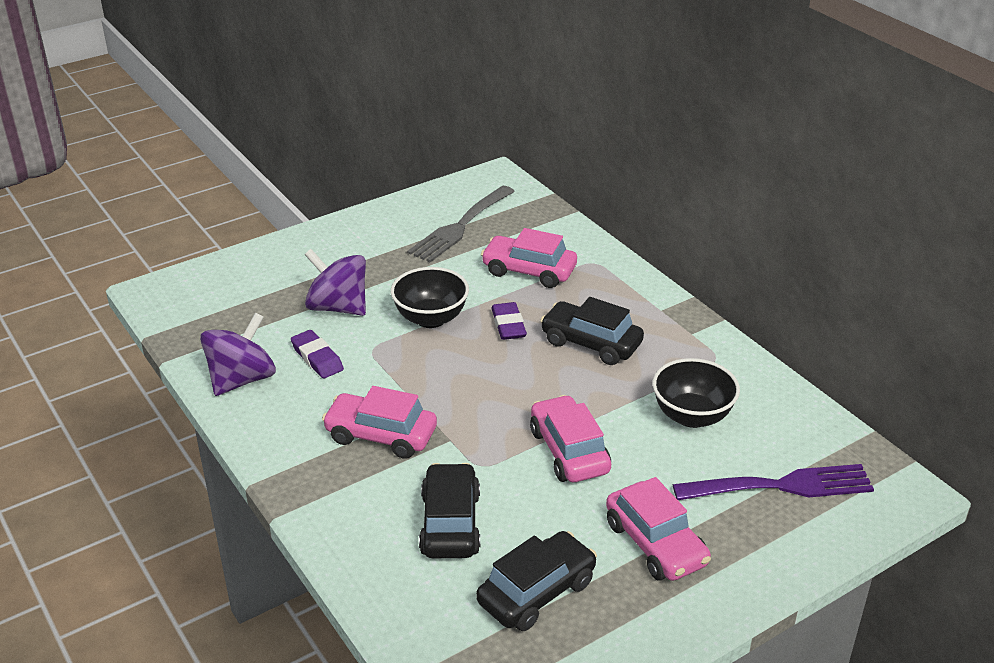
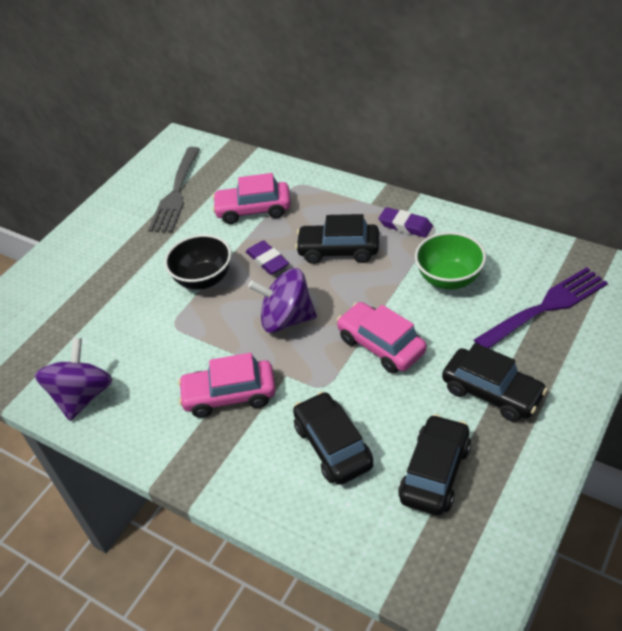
camera: 20 degrees left, 10 degrees up
purple eraser [291,330,344,379] -> purple eraser moved to [379,207,433,237]
purple spinning top [304,249,366,316] -> purple spinning top moved to [248,268,317,333]
pink car [606,477,711,581] -> black car [442,343,548,422]
black bowl [652,358,740,428] -> green bowl [415,232,486,290]

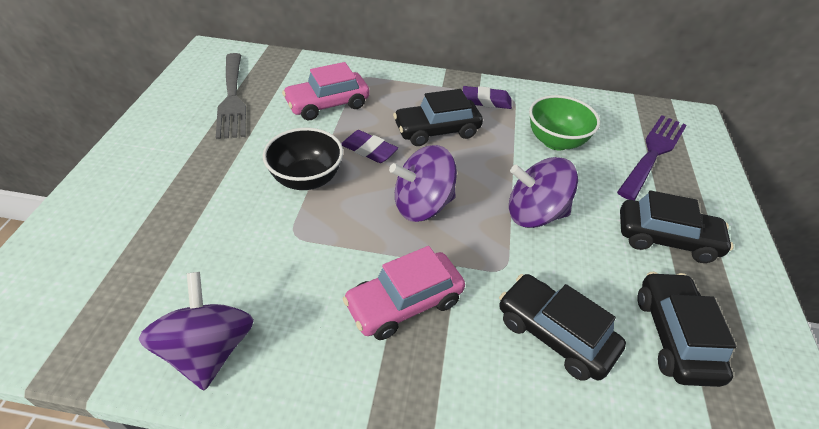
camera: 30 degrees left, 0 degrees up
pink car [337,302,427,373] -> purple spinning top [509,157,578,228]

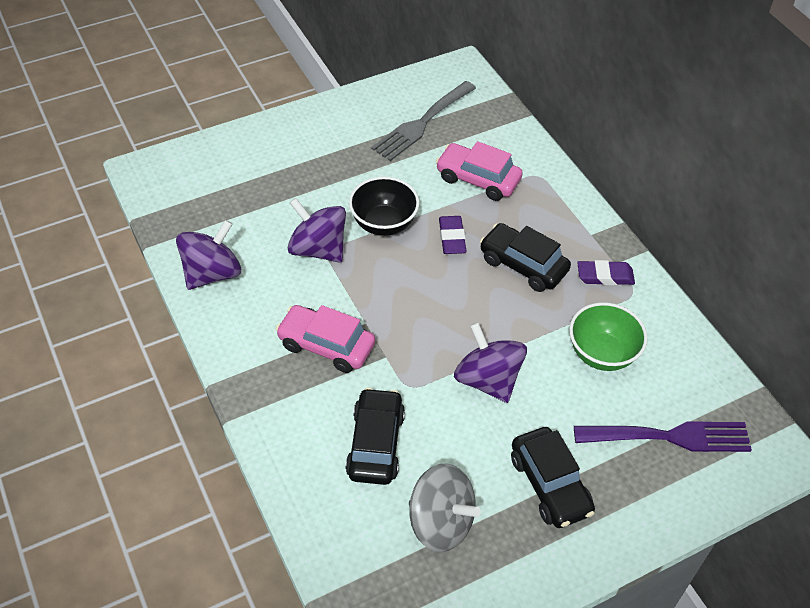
camera: 55 degrees right, 5 degrees up
purple spinning top [389,145,457,222] -> purple spinning top moved to [288,198,346,263]
purple eraser [463,86,512,109] -> purple eraser turned 60 degrees counterclockwise [577,260,635,285]
black car [638,272,737,387] -> grey spinning top [409,463,481,552]

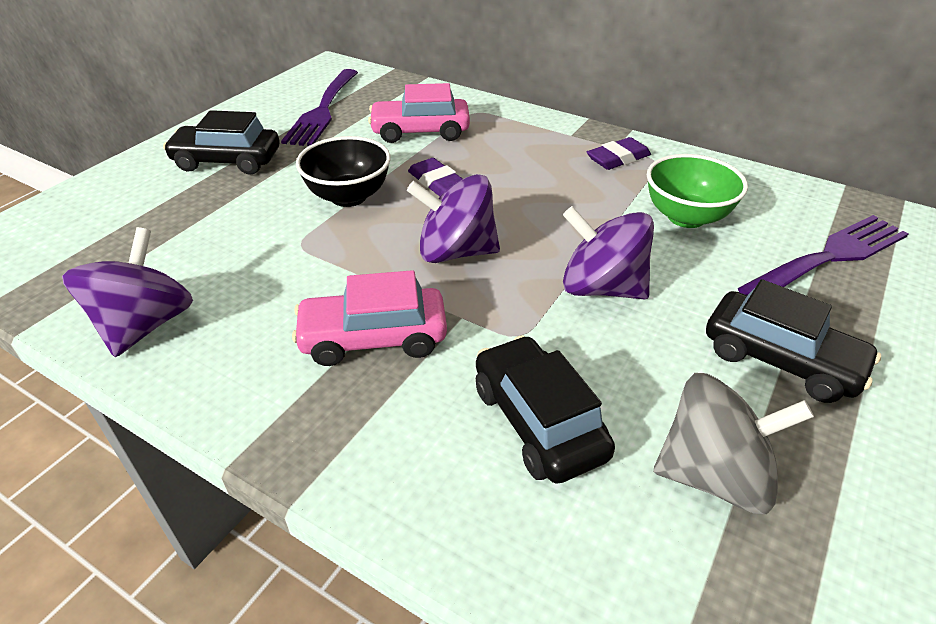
camera: 30 degrees left, 10 degrees down
purple spinning top [288,198,346,263] -> purple spinning top moved to [407,174,500,263]
grey fork [371,81,476,161] -> purple fork [281,69,358,146]
black car [480,223,571,292] -> black car moved to [163,110,280,175]

